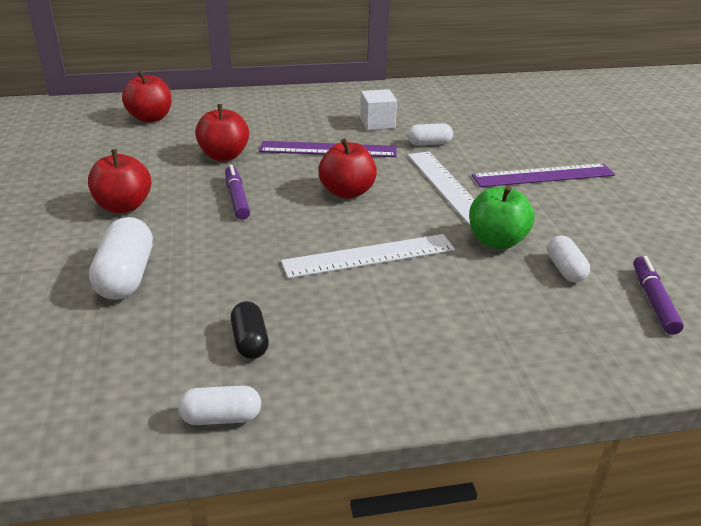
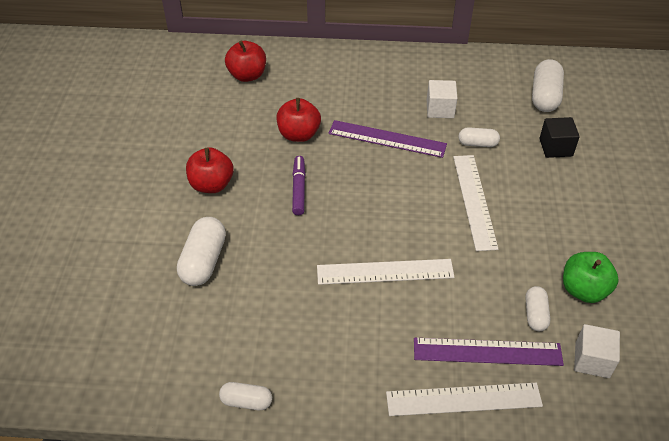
camera: 15 degrees right, 15 degrees up
black capsule [231,301,269,359] -> none
red apple [318,138,377,199] -> none
green apple [469,185,535,249] -> green apple moved to [563,252,619,303]
purple ruler [472,163,615,187] -> purple ruler moved to [414,338,564,366]
purple marker [633,256,684,335] -> white cube [574,324,620,378]
none -> white ruler [386,383,543,416]
none -> white capsule [532,59,564,112]
none -> black cube [539,117,580,158]

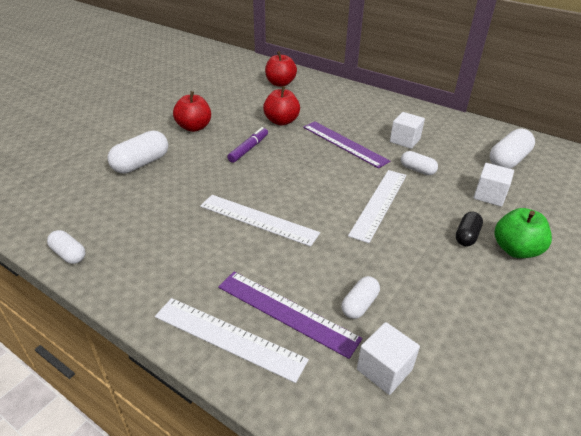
camera: 30 degrees right, 10 degrees down
black cube [539,117,580,158] -> white cube [473,163,514,207]
green apple [563,252,619,303] -> green apple moved to [495,208,552,258]
none -> black capsule [456,212,483,246]

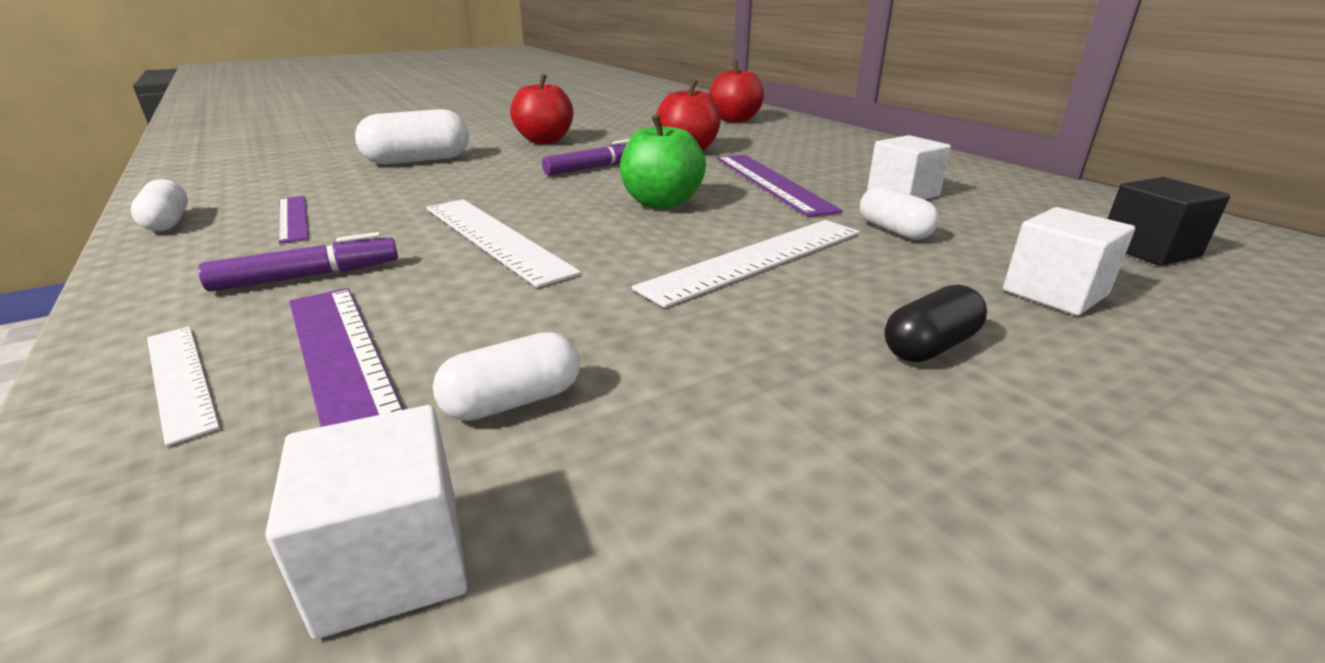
camera: 25 degrees right, 10 degrees down
white ruler [155,298,309,383] -> white ruler [147,326,220,446], size x0.59
white capsule [490,129,535,169] -> black cube [1108,177,1230,266]
green apple [495,208,552,258] -> green apple moved to [620,114,706,209]
none -> purple marker [198,232,398,292]
none -> purple ruler [279,196,309,243]

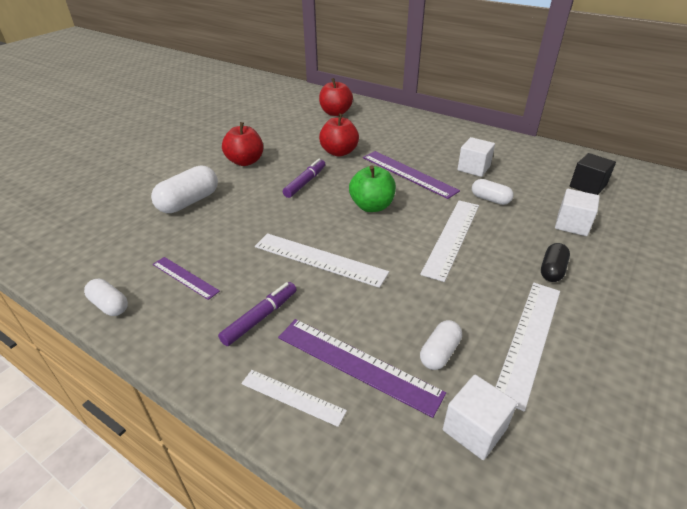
camera: 25 degrees left, 10 degrees up
none -> white ruler [496,283,560,412]

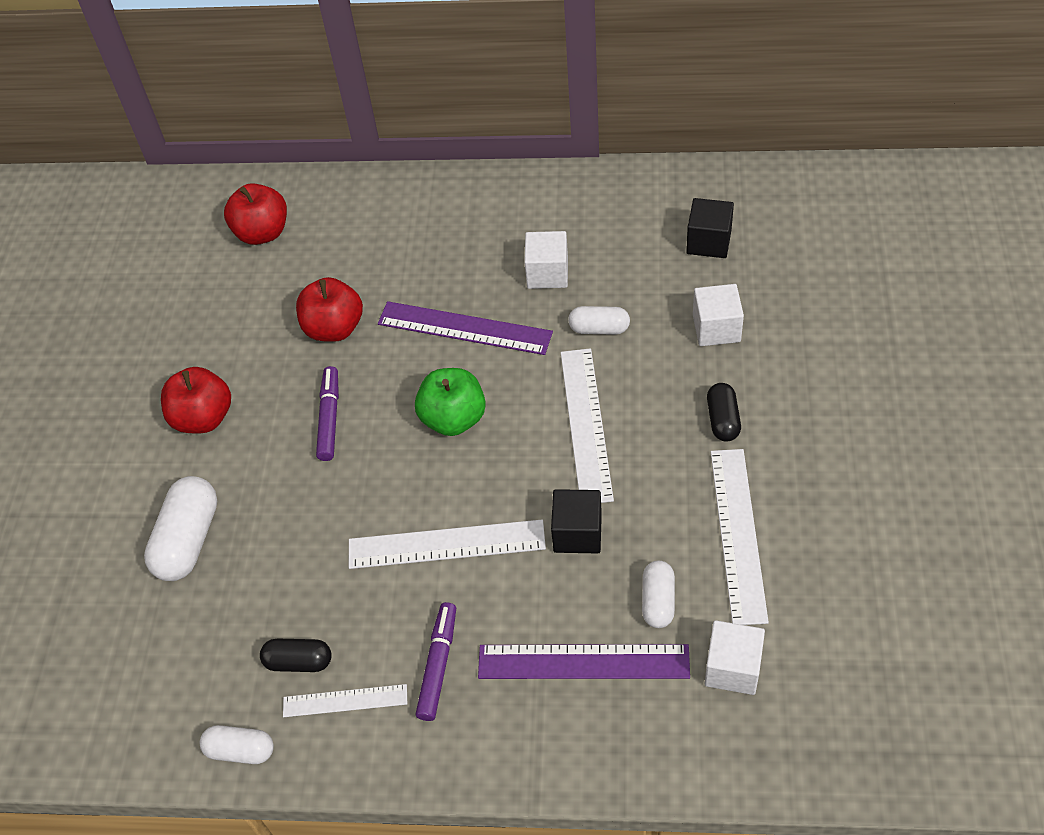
camera: 25 degrees left, 15 degrees up
purple ruler [153,257,220,300] -> black capsule [260,639,332,672]
white ruler [241,370,347,427] -> white ruler moved to [283,684,407,717]
none -> black cube [551,489,602,553]

